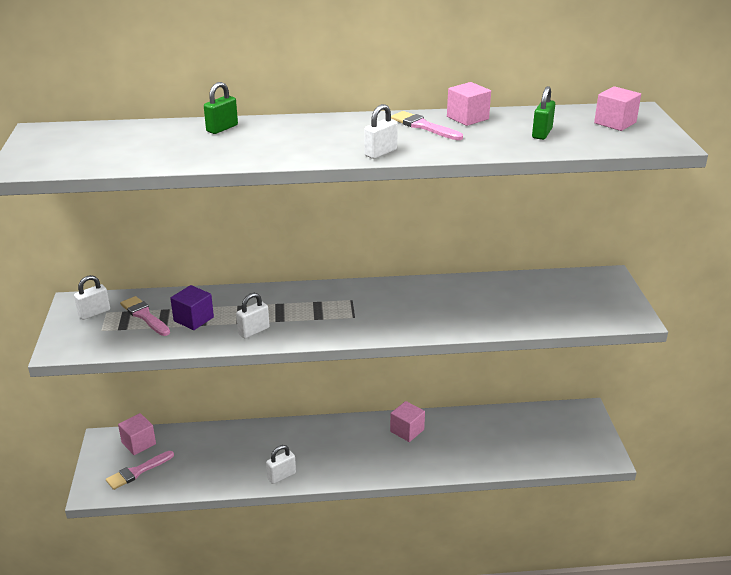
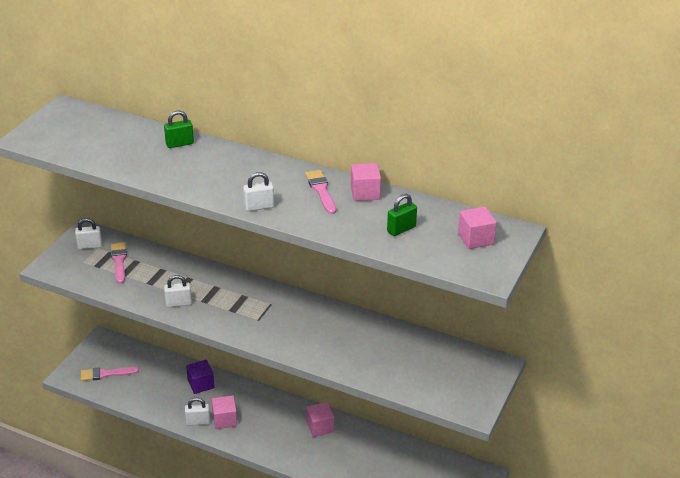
camera: 30 degrees right, 5 degrees up
pink cube [118,413,156,455] -> pink cube moved to [212,395,237,429]
purple cube [170,285,214,330] -> purple cube moved to [186,360,215,394]

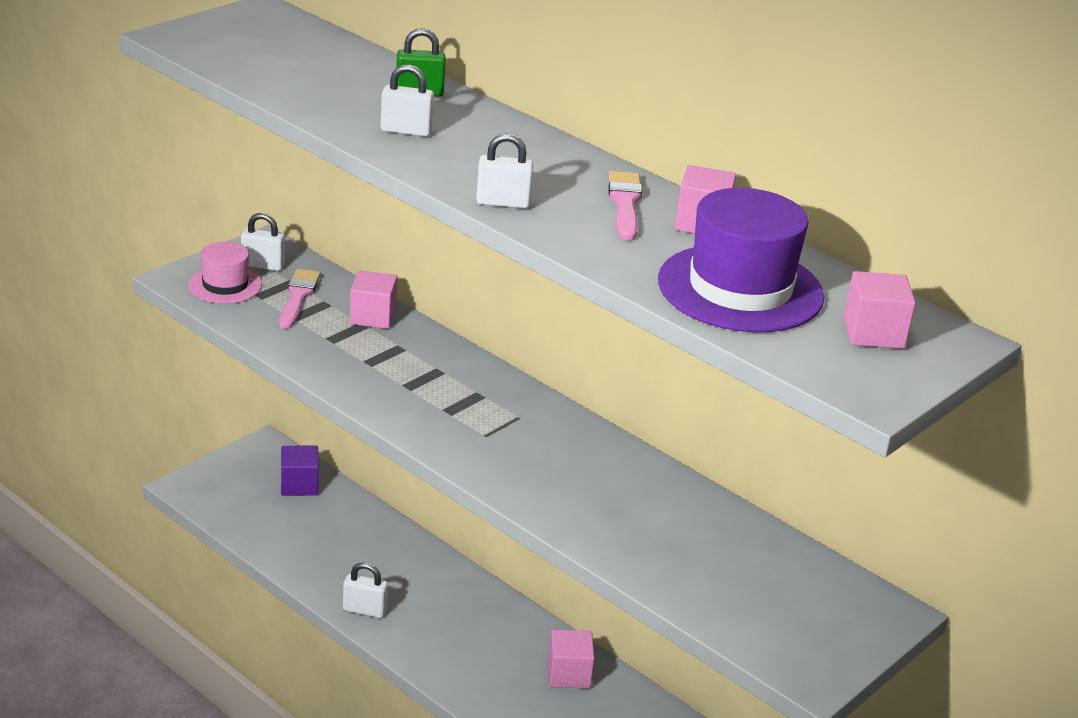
camera: 15 degrees right, 5 degrees down
pink brush [80,367,139,381] -> none
white padlock [164,275,192,307] -> white padlock moved to [381,64,434,137]
purple cube [186,360,215,394] -> purple cube moved to [281,446,319,496]
pink cube [212,395,237,429] -> pink cube moved to [350,270,398,329]
green padlock [387,194,417,236] -> purple hat [658,188,824,332]
none -> pink hat [188,241,262,304]

